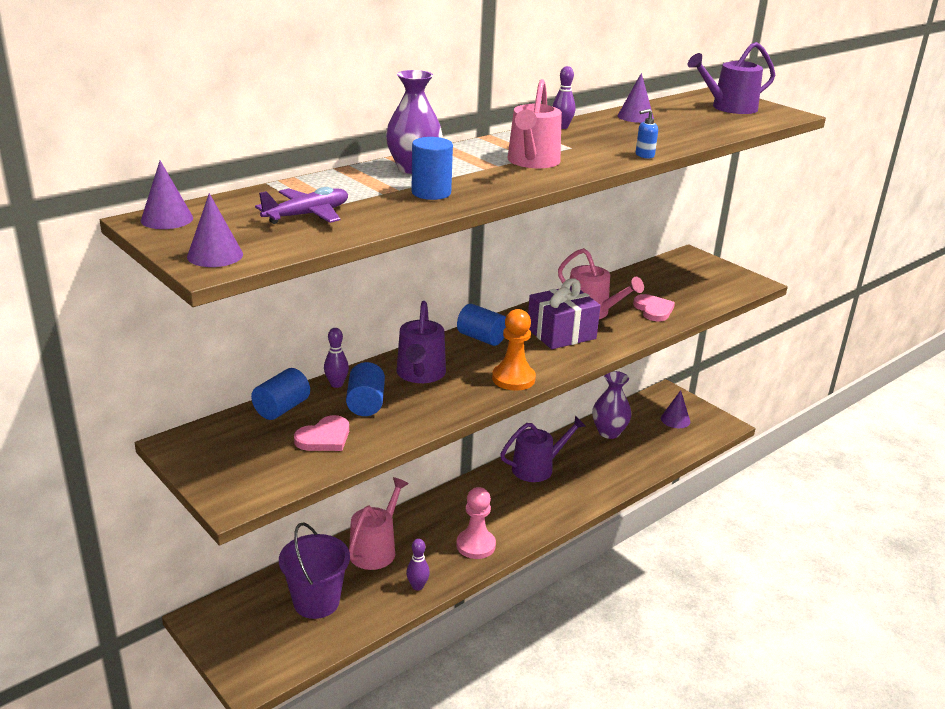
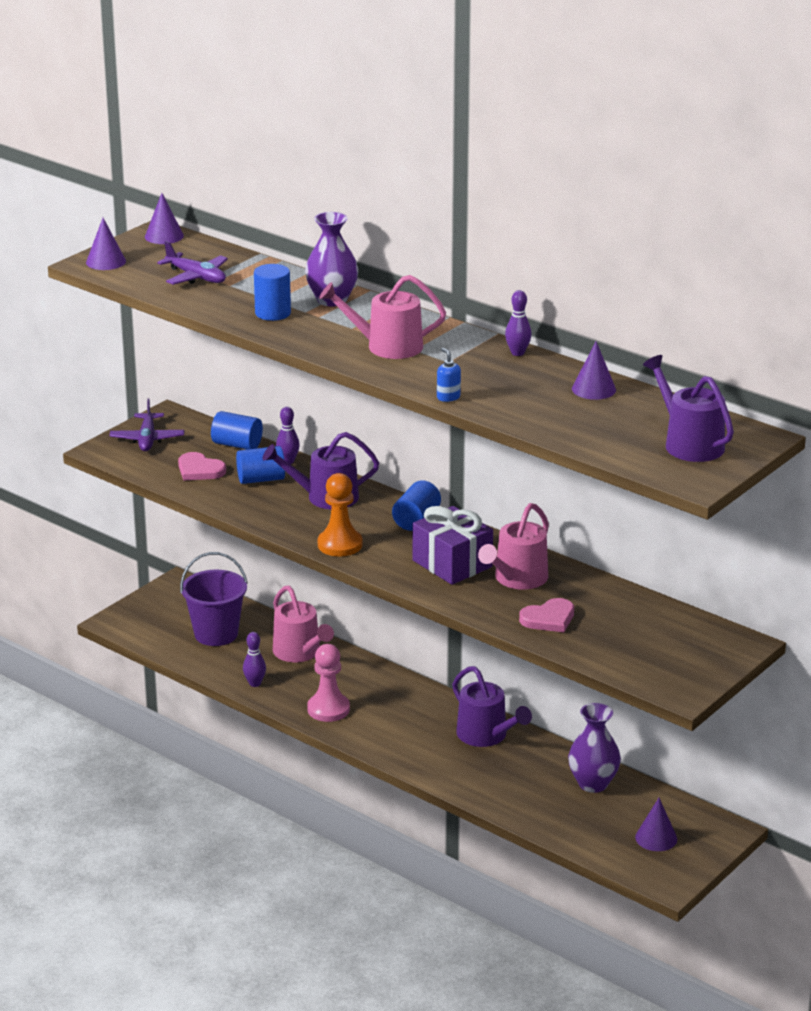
camera: 80 degrees right, 0 degrees up
pink watering can [349,477,409,570] -> pink watering can turned 45 degrees clockwise [273,586,334,662]
none -> purple plane [109,399,185,451]

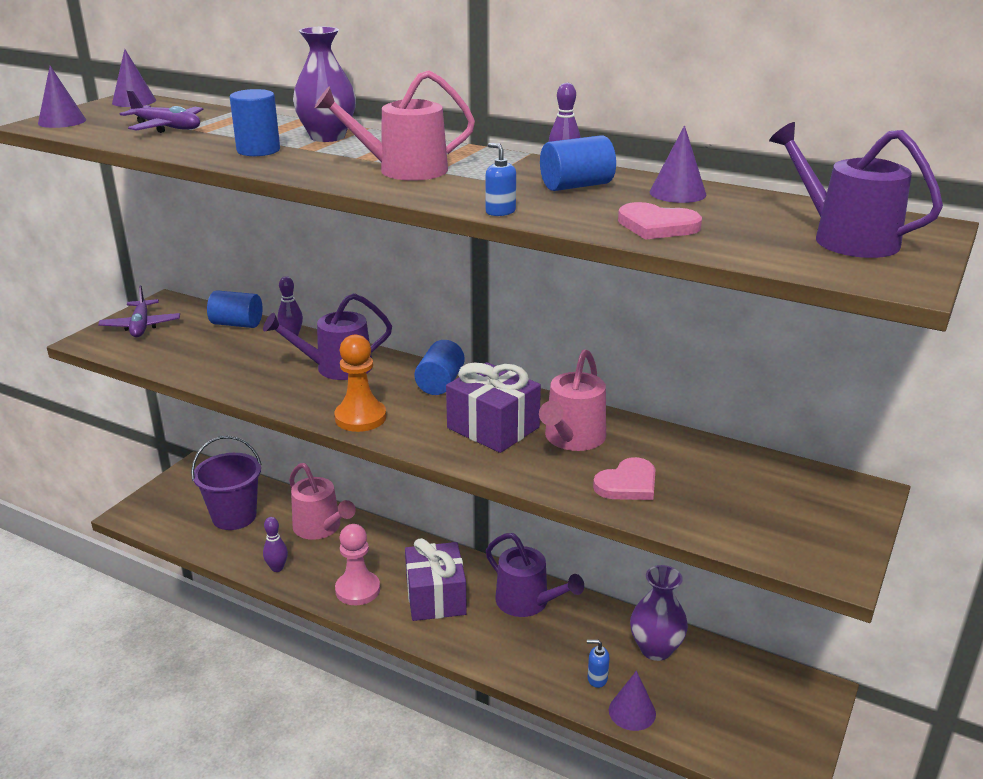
camera: 10 degrees left, 0 degrees up
pink heart [178,452,226,481] -> pink heart moved to [618,202,702,240]
blue cylinder [236,446,285,484] -> blue cylinder moved to [540,135,616,191]
purple cone [635,798,677,851] -> purple cone moved to [609,671,656,731]
none -> purple gift [405,538,467,621]
none -> blue soap dispenser [587,640,609,688]

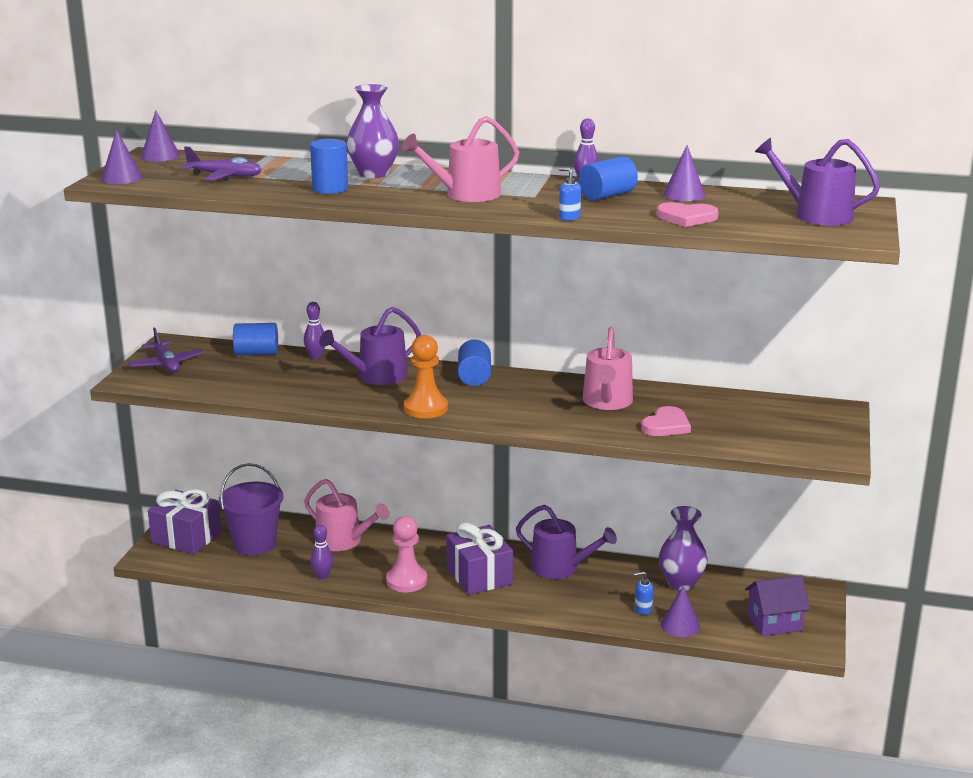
camera: 15 degrees left, 5 degrees down
purple gift [446,362,541,453] -> purple gift moved to [148,489,221,554]
none -> purple house [745,575,810,636]

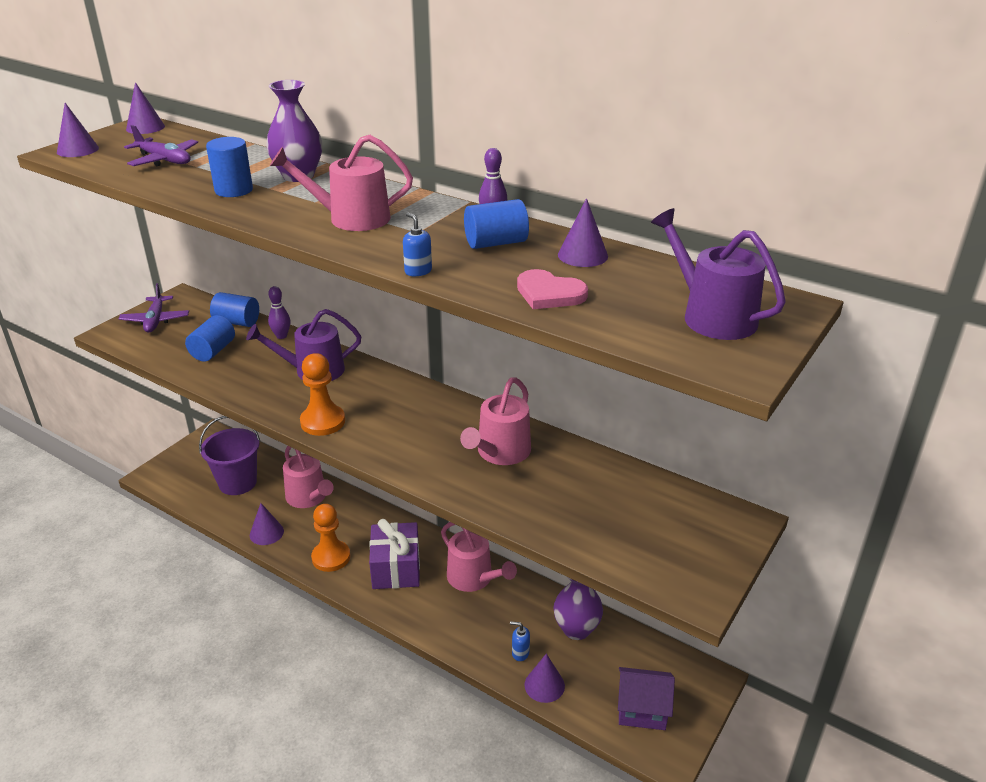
camera: 20 degrees right, 10 degrees up
purple gift [148,489,221,554] -> none
purple bowling pin [311,524,333,579] -> purple cone [250,503,284,545]
pink pawn [386,516,427,592] -> orange pawn [311,504,350,572]
blue cylinder [458,340,491,386] -> blue cylinder moved to [185,315,235,361]
purple watering can [516,505,617,579] -> pink watering can [441,522,517,592]
pink heart [641,406,691,436] -> none

